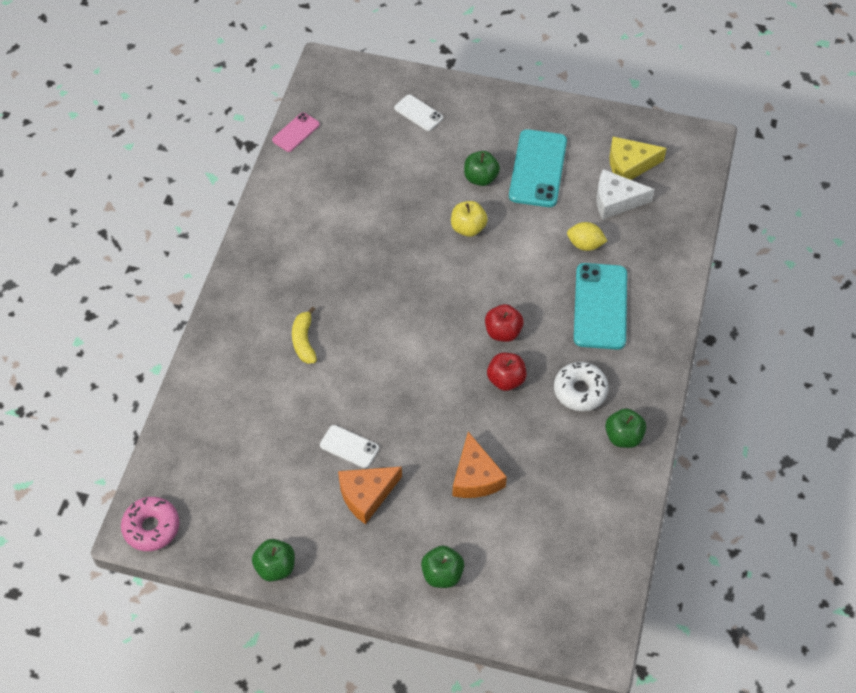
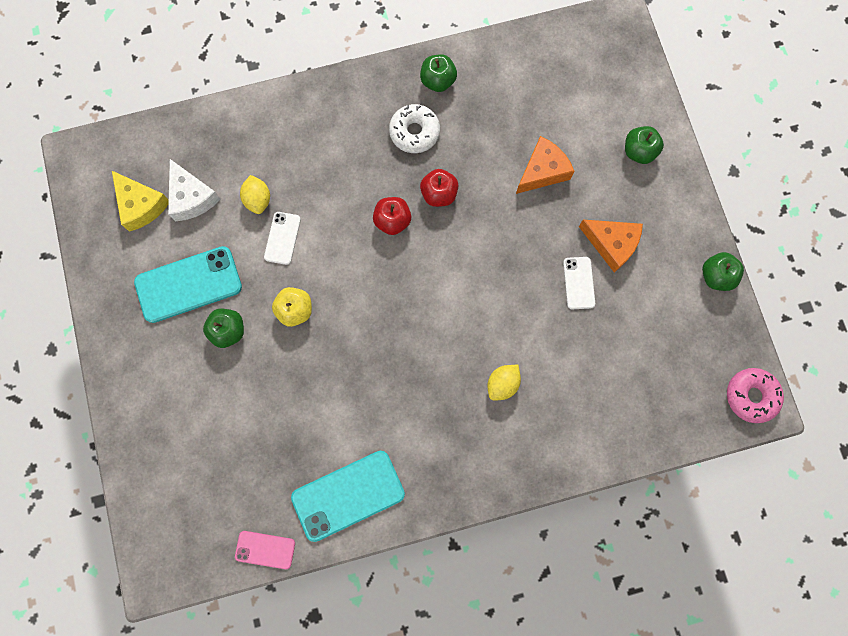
camera: 120 degrees left, 20 degrees up
yellow banana [292,306,317,364] -> yellow lemon [487,365,521,401]
white phone [394,95,443,131] -> white phone moved to [264,212,301,265]
turquoise phone [574,263,627,350] -> turquoise phone moved to [291,451,405,542]

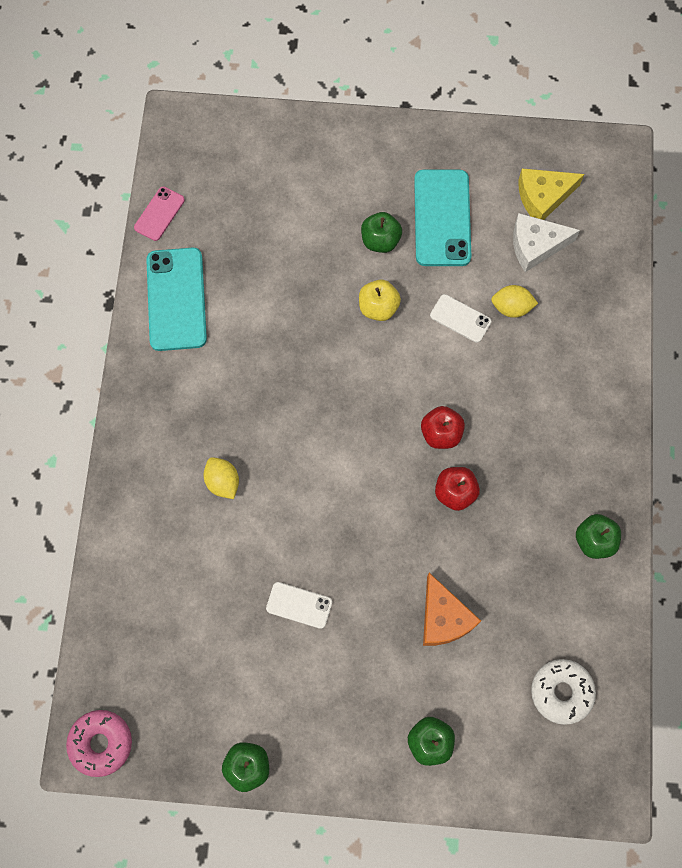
camera: 110 degrees right, 5 degrees down
white donut [389,104,440,153] -> white donut moved to [531,659,596,725]
orange cheese [579,220,643,272] -> none

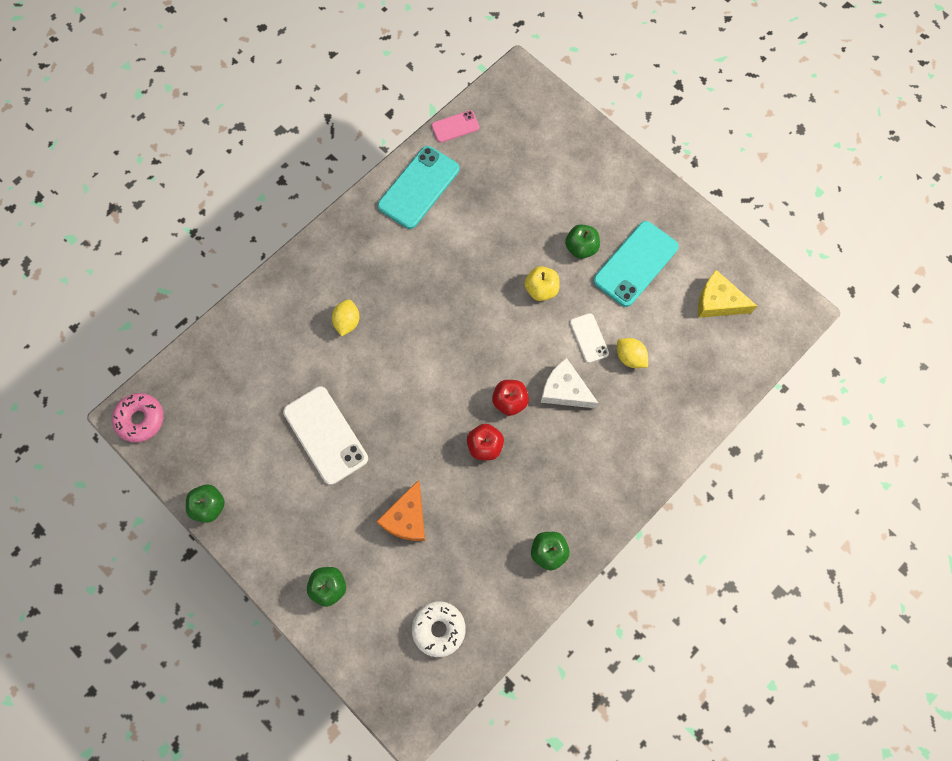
camera: 40 degrees right, 0 degrees up
white phone [266,582,332,629] -> white phone [283,386,368,485], size x1.88
white cheese [513,213,580,272] -> white cheese moved to [541,358,599,408]

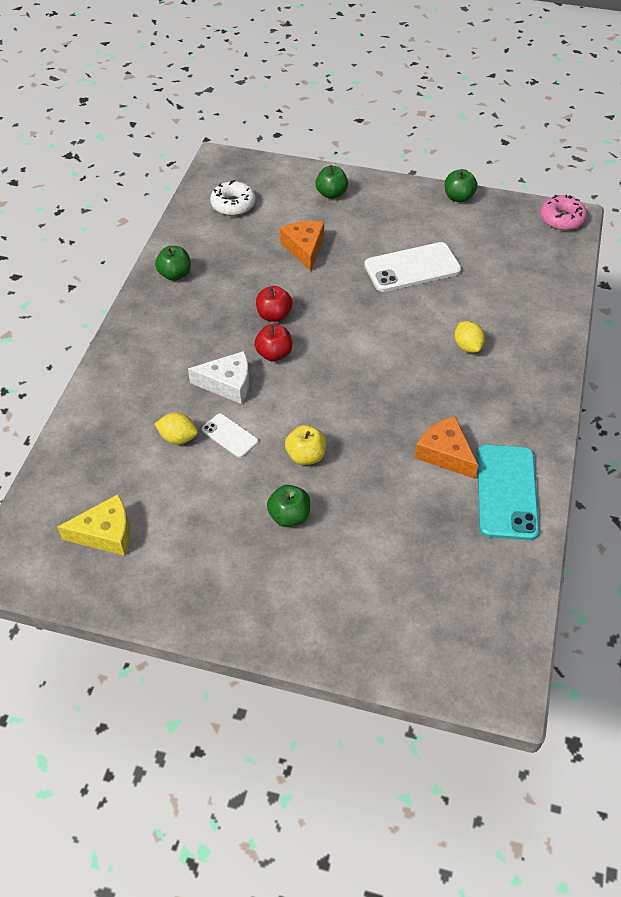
camera: 150 degrees right, 20 degrees down
white phone [283,386,368,485] -> white phone turned 45 degrees counterclockwise [364,242,461,292]
pink phone [431,110,479,143] -> none
turquoise phone [593,221,679,307] -> none
none -> orange cheese [415,416,478,479]

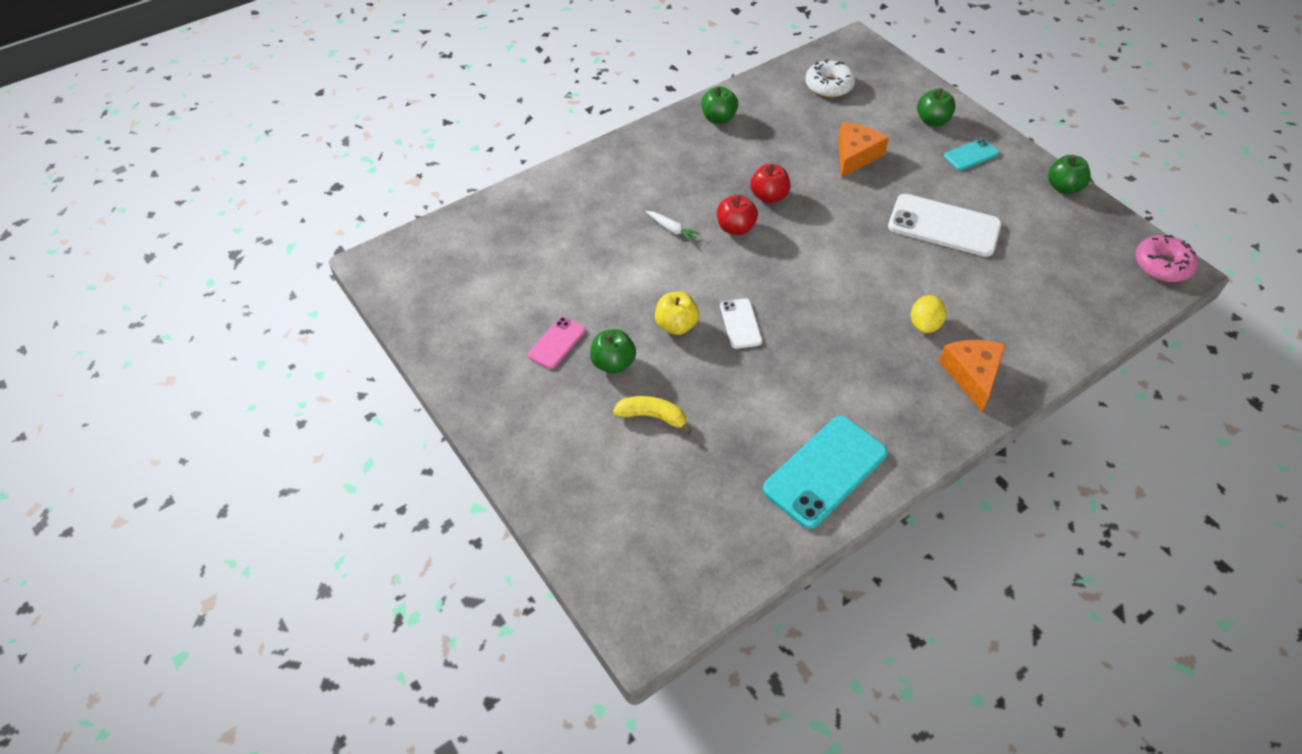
camera: 40 degrees right, 0 degrees up
yellow cheese [57,494,130,556] -> none
yellow lemon [155,413,198,444] -> none
white cheese [188,351,249,404] -> white carrot [646,211,700,242]
white phone [202,413,258,458] -> white phone moved to [720,299,762,349]
orange cheese [415,416,478,479] -> orange cheese moved to [939,340,1005,412]
none -> pink phone [528,317,586,369]
none -> yellow banana [613,396,692,434]
none -> turquoise phone [944,138,1000,171]

